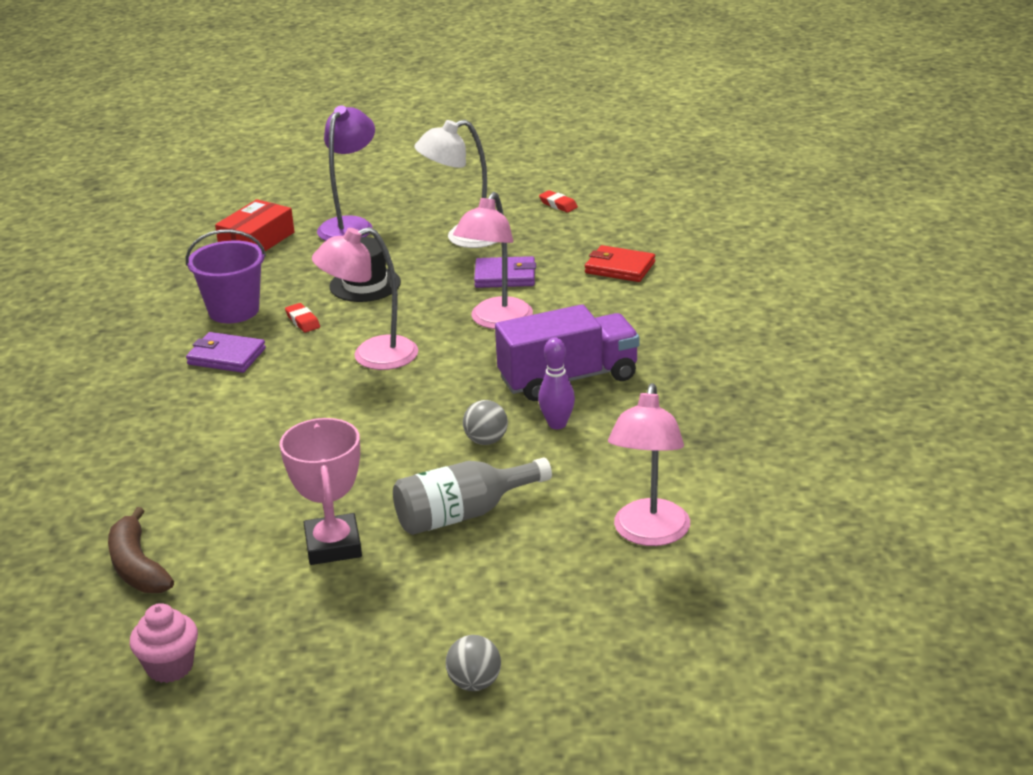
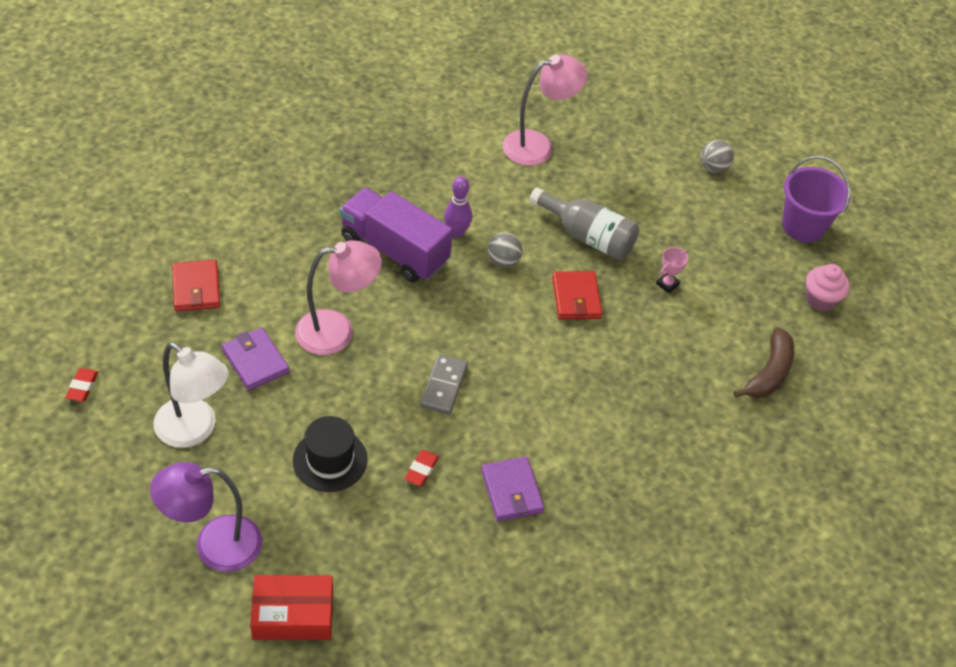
camera: 130 degrees left, 20 degrees up
purple bucket [186,230,266,323] -> purple bucket moved to [782,156,851,242]
pink trophy [280,418,362,565] -> pink trophy [656,247,688,293], size x0.46
pink lamp [312,227,418,370] -> grey domino [420,354,468,415]
none -> red wallet [552,271,602,320]

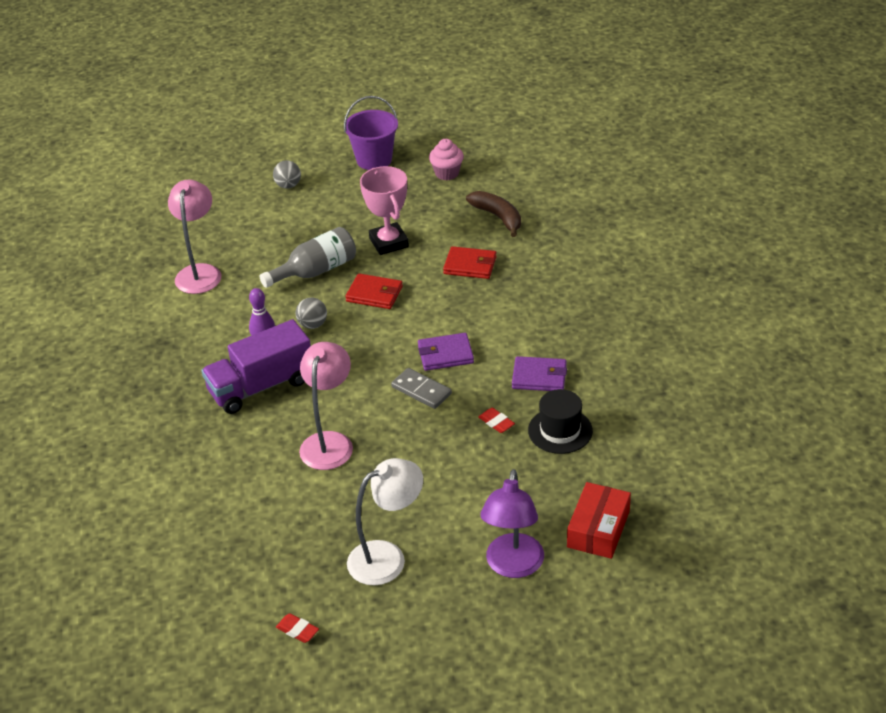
camera: 60 degrees left, 10 degrees down
red wallet [172,260,220,311] -> red wallet moved to [443,246,497,279]
purple wallet [222,328,289,390] -> purple wallet moved to [418,333,474,371]
black hat [293,416,368,492] -> black hat moved to [528,389,593,454]
pink trophy [656,247,688,293] -> pink trophy [360,166,409,255], size x2.17

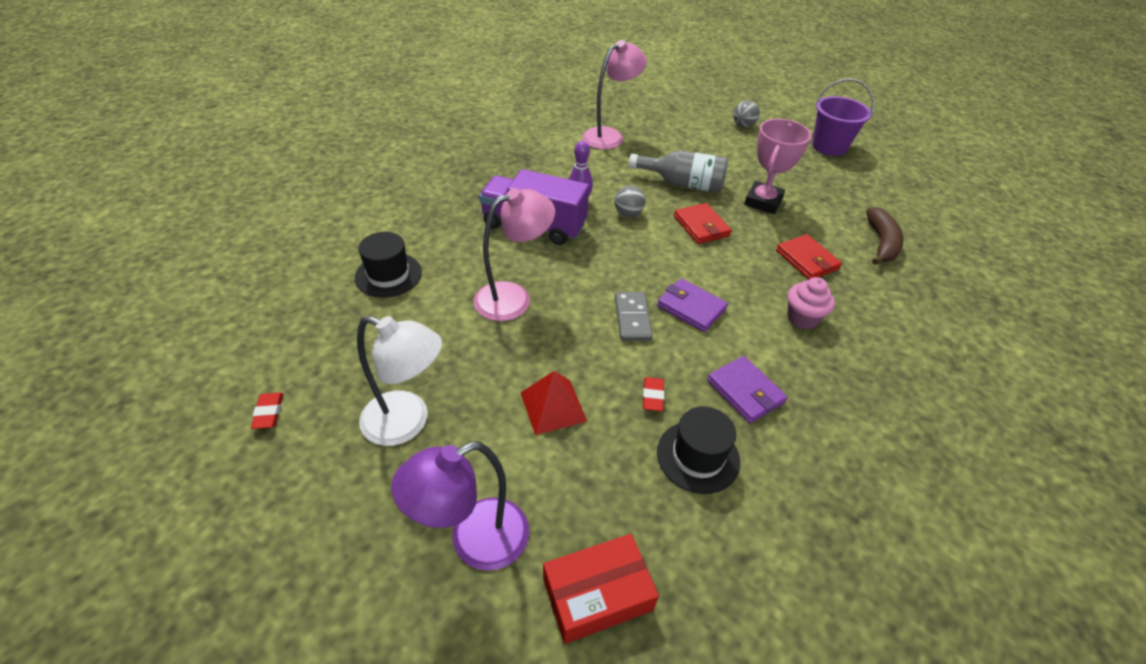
camera: 45 degrees right, 5 degrees up
pink cupcake [429,139,464,180] -> pink cupcake moved to [787,277,835,329]
none -> black hat [355,232,422,298]
none -> red pyramid [521,371,587,435]

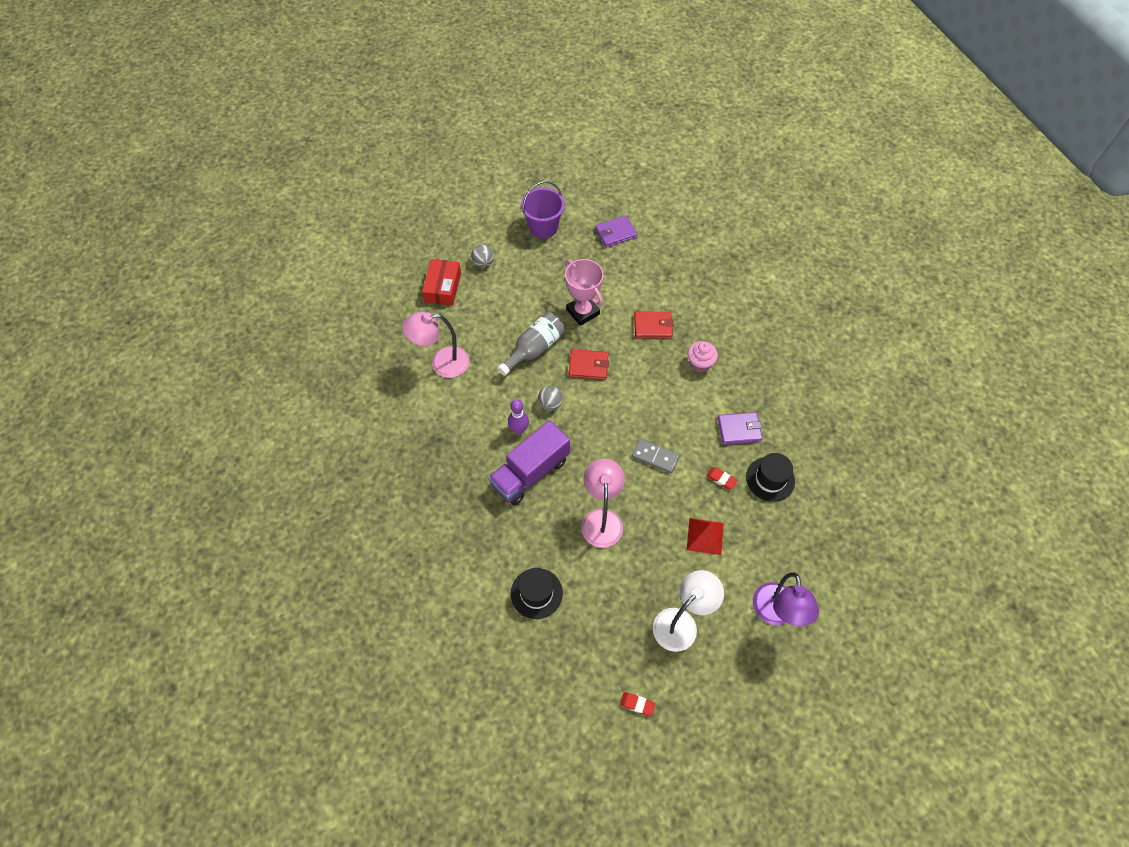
camera: 60 degrees left, 15 degrees up
red box [543,534,659,644] -> red box moved to [422,259,461,306]
pink lamp [582,40,647,150] -> pink lamp turned 90 degrees counterclockwise [402,312,469,378]
purple wallet [657,278,728,332] -> purple wallet moved to [595,216,637,248]
brown banana [866,207,903,265] -> none

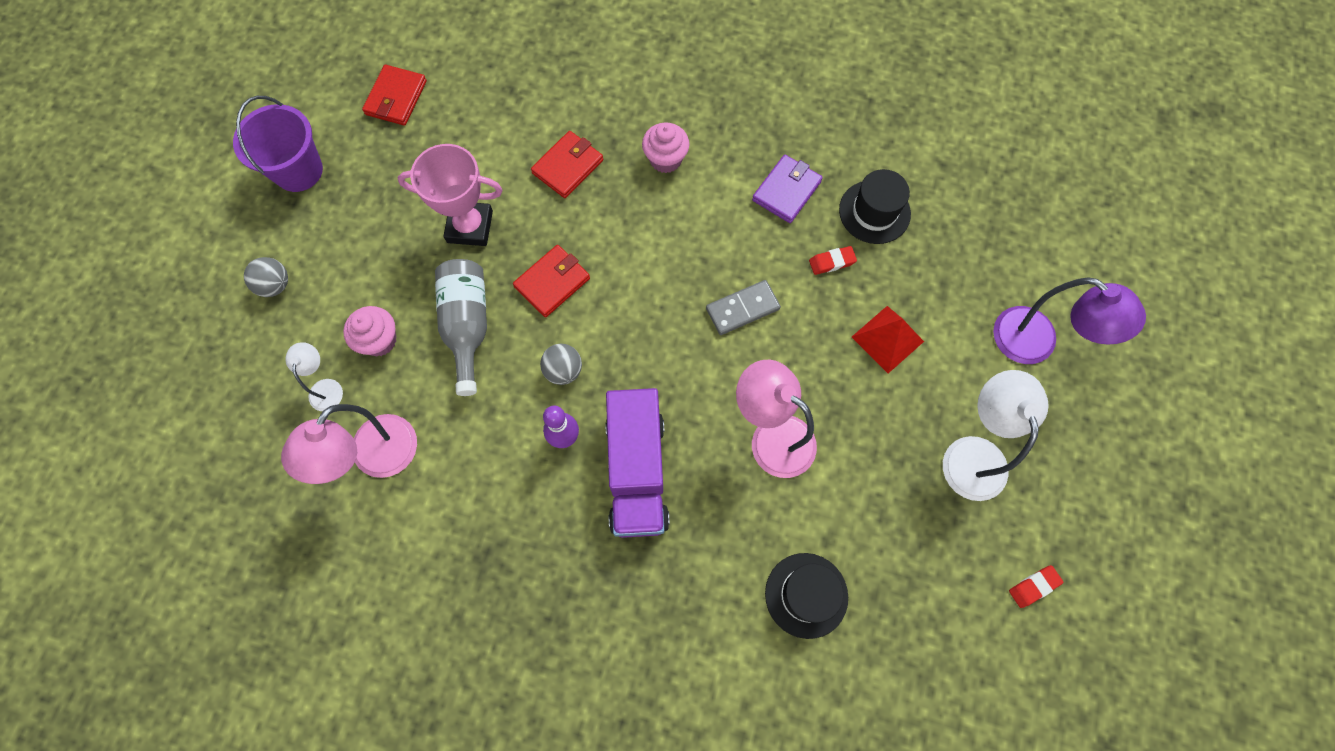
camera: 50 degrees left, 10 degrees up
red box [422,259,461,306] -> none
purple wallet [595,216,637,248] -> red wallet [362,65,427,126]
none -> white lamp [285,342,343,411]
none -> pink cupcake [343,306,396,356]

